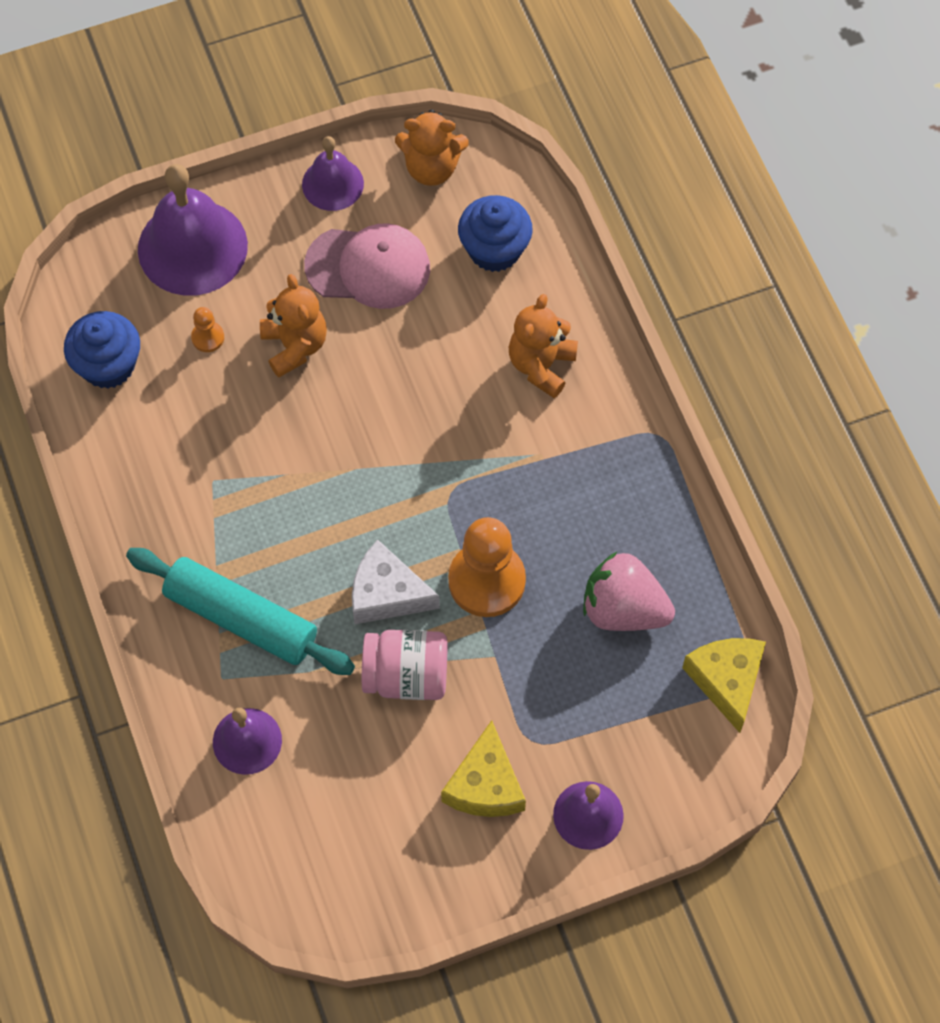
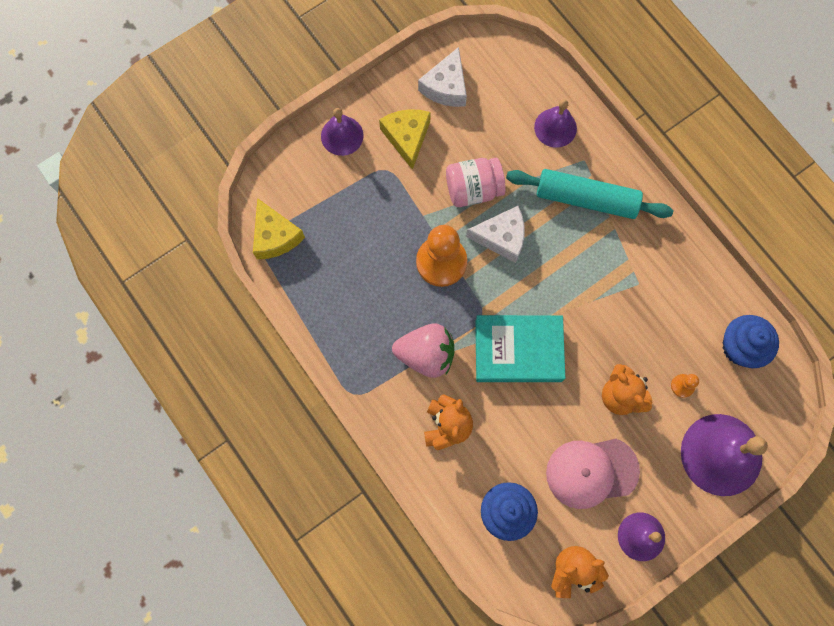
camera: 165 degrees right, 10 degrees up
pink strawberry [583,552,675,631] -> pink strawberry moved to [392,323,454,378]
none -> white cheese [418,47,467,107]
none -> turquoise book [475,315,565,382]

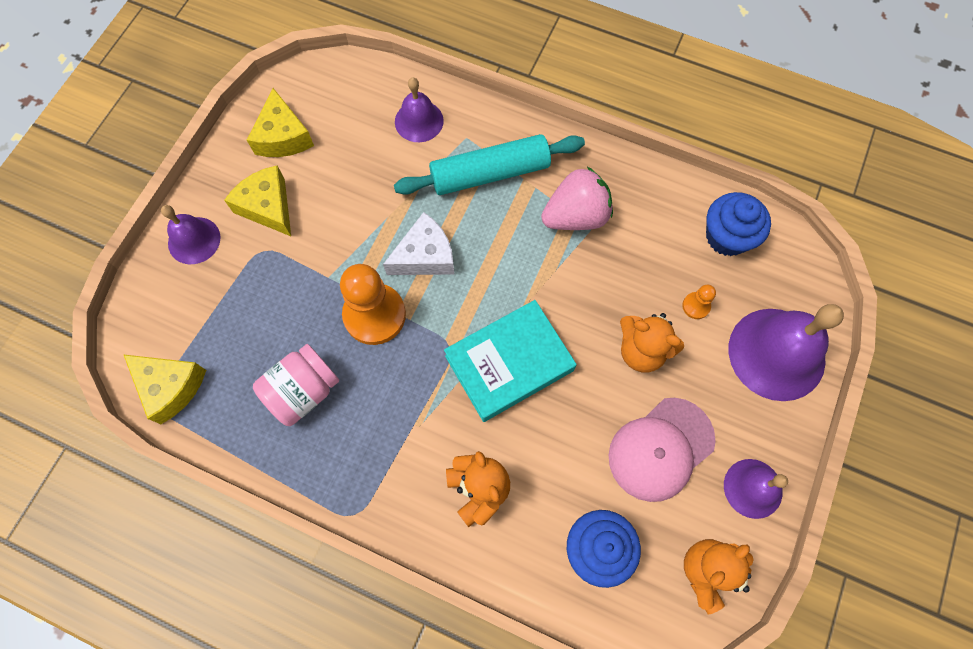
camera: 30 degrees left, 5 degrees down
pink strawberry [392,323,454,378] -> pink strawberry moved to [541,167,613,230]
white cheese [418,47,467,107] -> yellow cheese [247,88,314,157]
pink jar [446,158,506,207] -> pink jar moved to [253,344,339,426]

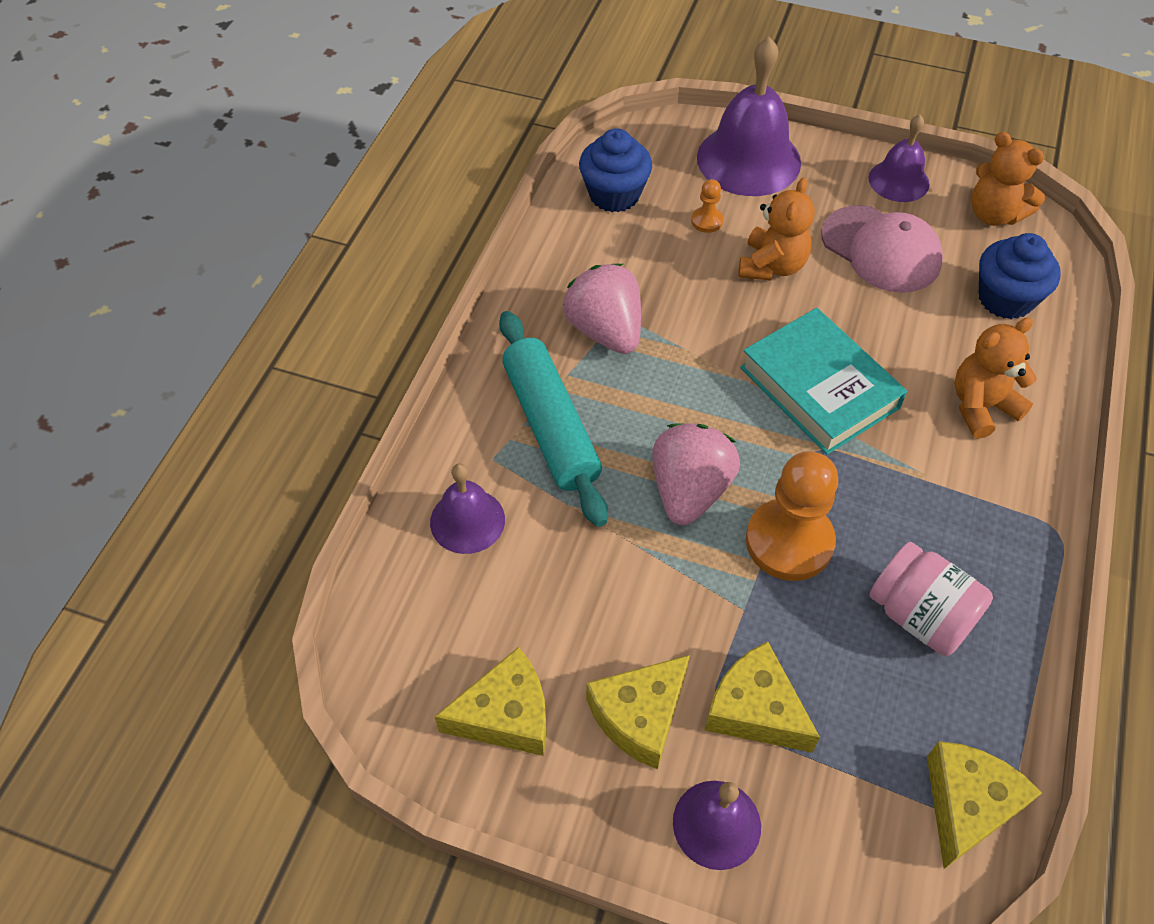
camera: 95 degrees left, 15 degrees down
white cheese [383,212,454,275] -> pink strawberry [652,423,740,525]
none -> yellow cheese [705,642,820,753]

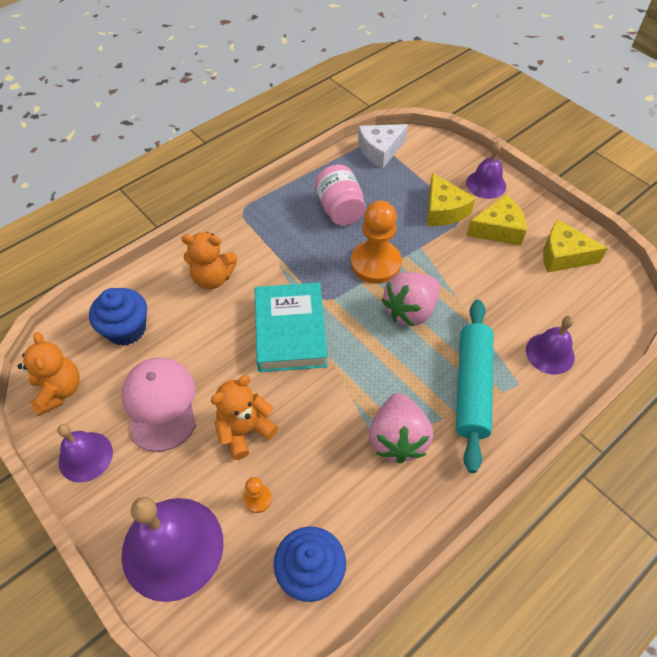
camera: 150 degrees left, 0 degrees up
yellow cheese [927,741,1042,869] -> white cheese [358,124,408,168]

